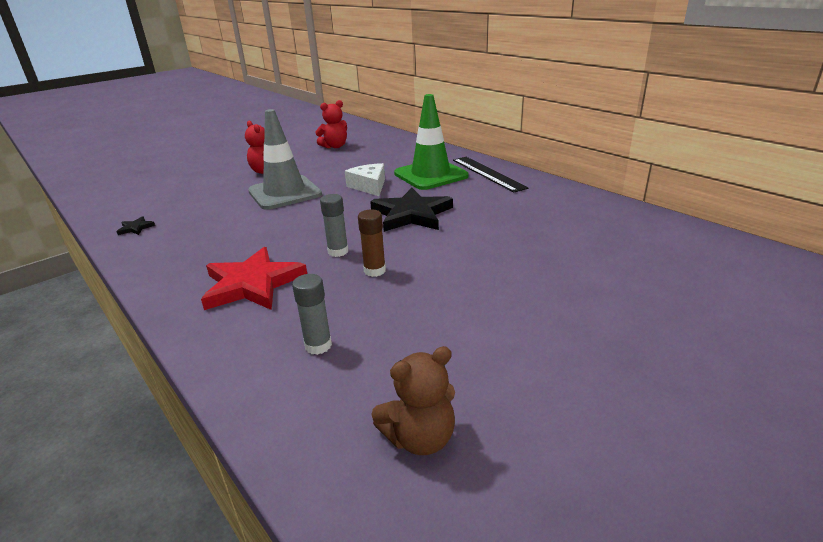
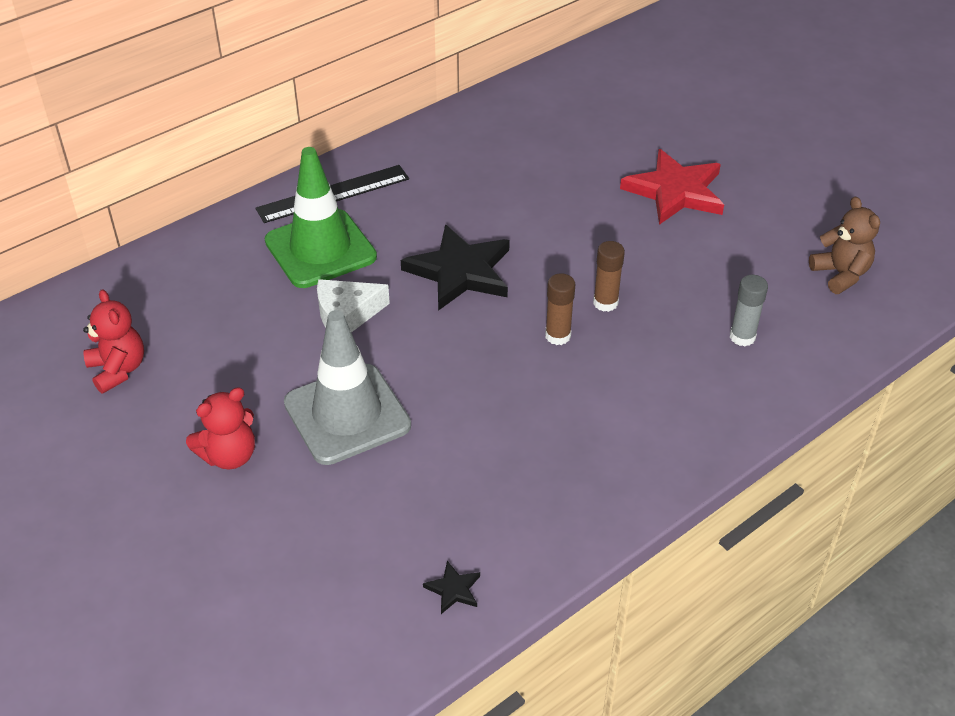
camera: 90 degrees left, 15 degrees up
red star [201,247,307,310] -> red star moved to [620,149,724,225]
grey glue stick [320,194,348,257] -> brown glue stick [545,274,575,345]

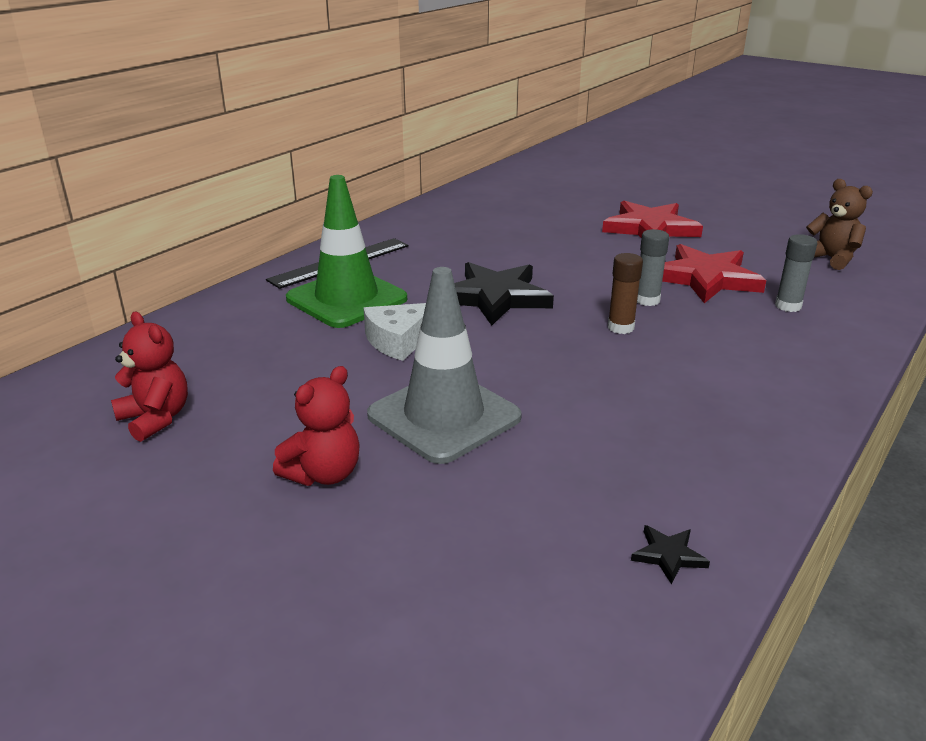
camera: 15 degrees left, 15 degrees down
brown glue stick [593,241,625,312] -> grey glue stick [637,229,669,306]
none -> red star [662,244,766,303]

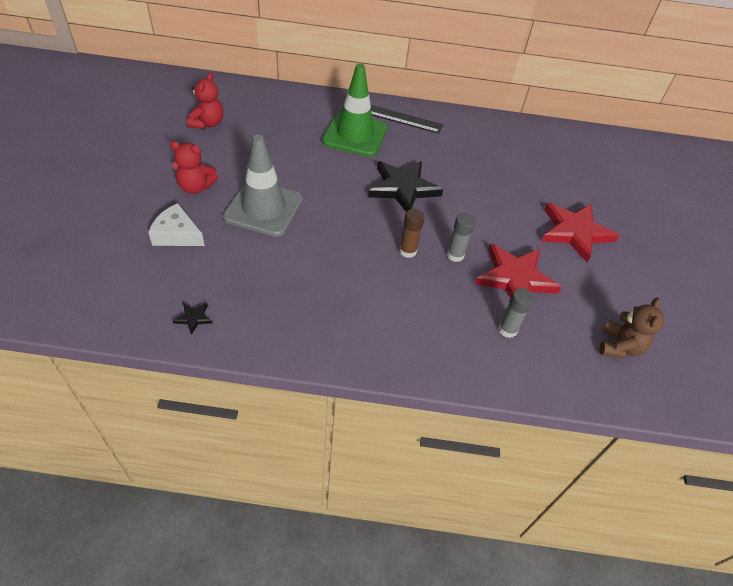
camera: 55 degrees right, 20 degrees up
white cheese [364,303,426,361] -> white cheese moved to [148,203,205,246]

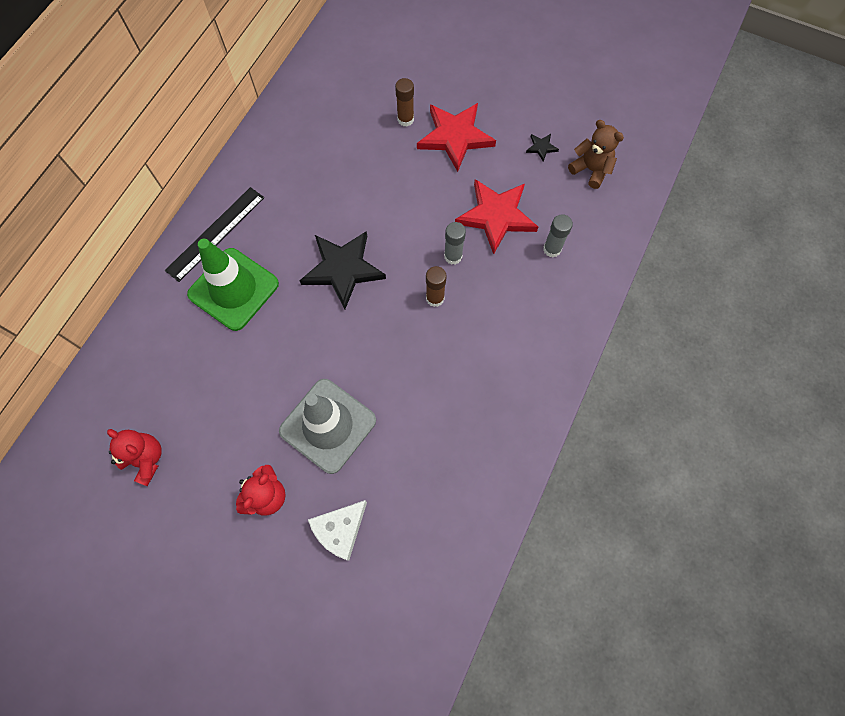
camera: 65 degrees left, 20 degrees up
black star [173,303,213,335] -> black star moved to [526,134,559,162]
none -> brown glue stick [395,78,414,126]

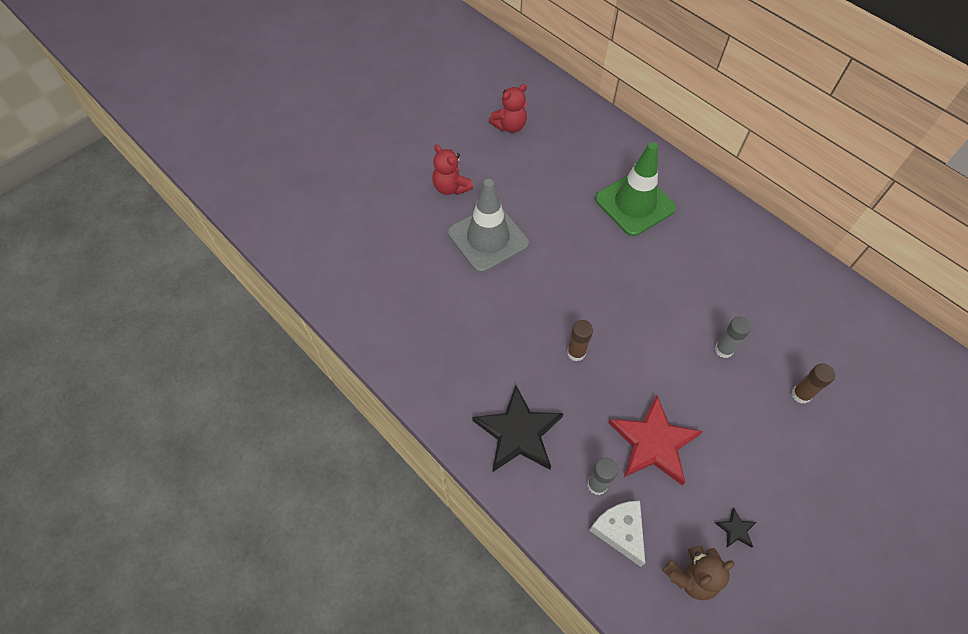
camera: 110 degrees right, 10 degrees down
black ruler [165,187,264,282] -> none
black star [299,231,386,309] -> black star moved to [472,385,564,472]
white cheese [308,500,367,561] -> white cheese moved to [589,501,645,567]
red star [417,103,496,172] -> none
grey glue stick [444,222,466,265] -> grey glue stick moved to [715,317,751,358]

